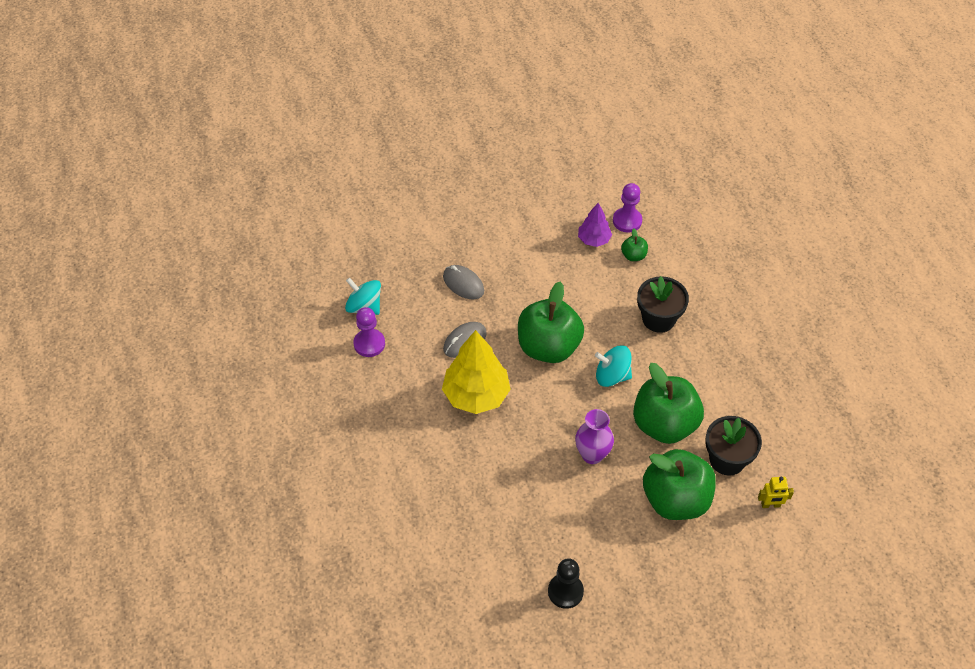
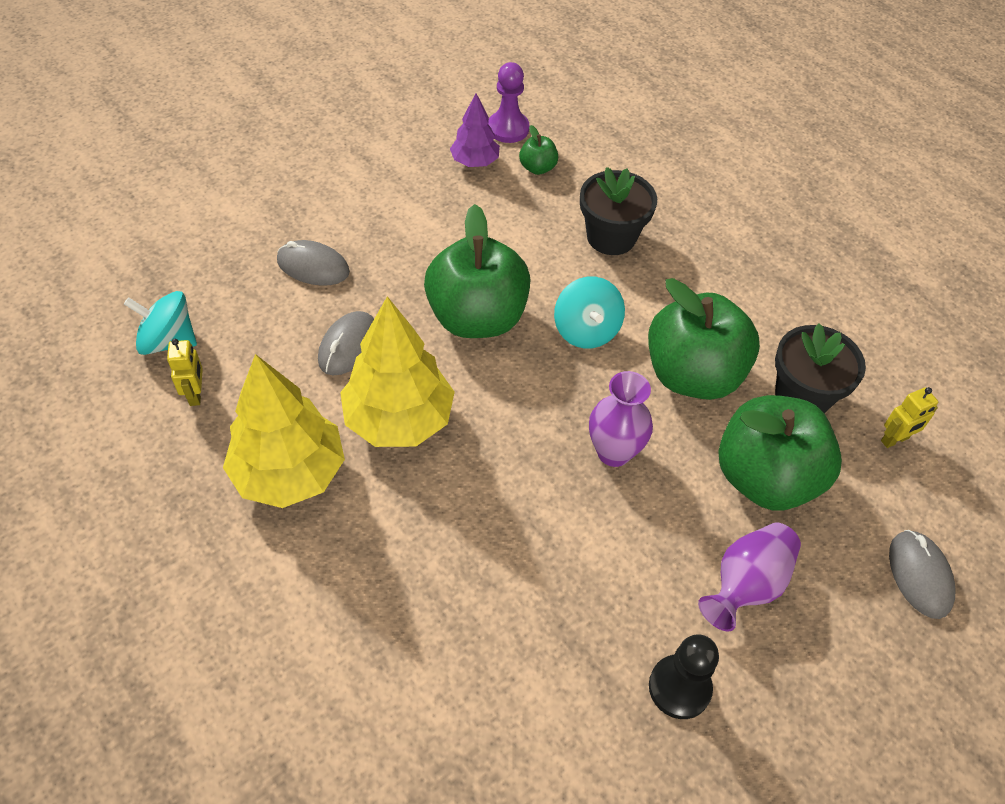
camera: 25 degrees left, 0 degrees up
purple pawn [353,307,385,357] -> yellow robot [167,339,203,406]
turquoise spinning top [595,346,632,387] -> turquoise spinning top turned 90 degrees counterclockwise [554,277,625,349]
none -> yellow tree [223,354,345,508]
none -> purple vase [698,523,801,632]
none -> grey mouse [889,530,955,619]

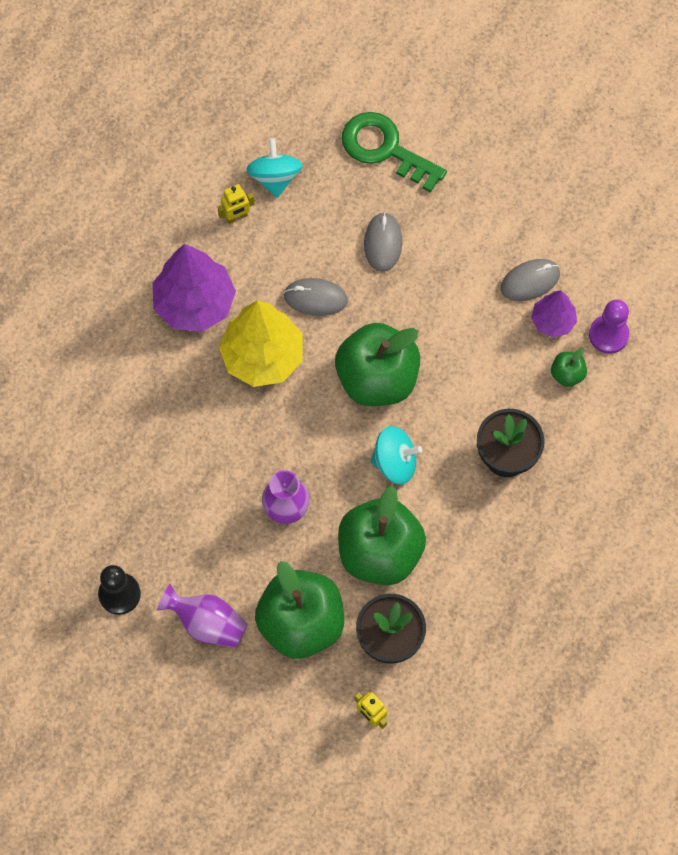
camera: 75 degrees right, 15 degrees up
yellow tree [223,354,345,508] -> purple tree [153,244,236,332]
turquoise spinning top [554,277,625,349] -> turquoise spinning top turned 150 degrees counterclockwise [370,426,422,485]
grey mouse [889,530,955,619] -> grey mouse moved to [500,259,560,301]
none -> green key [342,112,447,193]

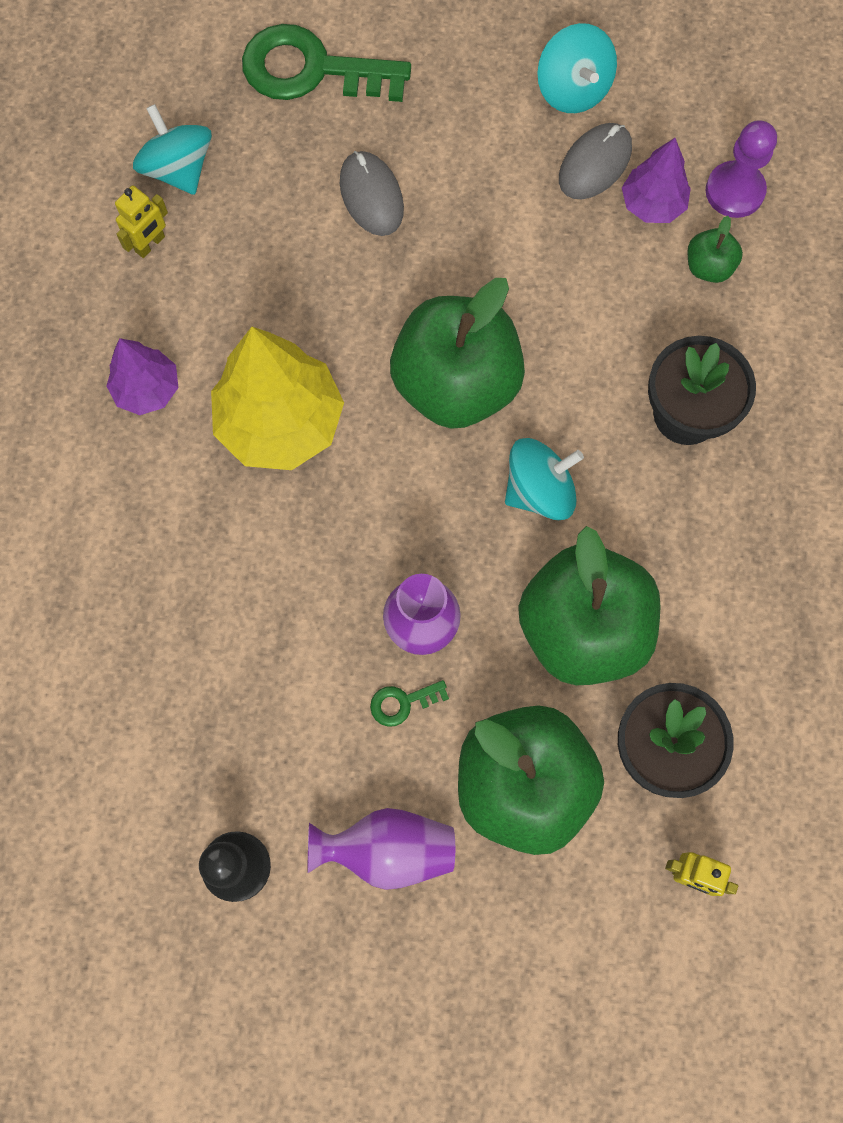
camera: 25 degrees left, 5 degrees up
purple tree [153,244,236,332] -> purple tree [107,338,178,415], size x0.55
grey mouse [283,278,348,316] -> none
none -> green key [370,680,449,727]
none -> turquoise spinning top [537,23,617,113]

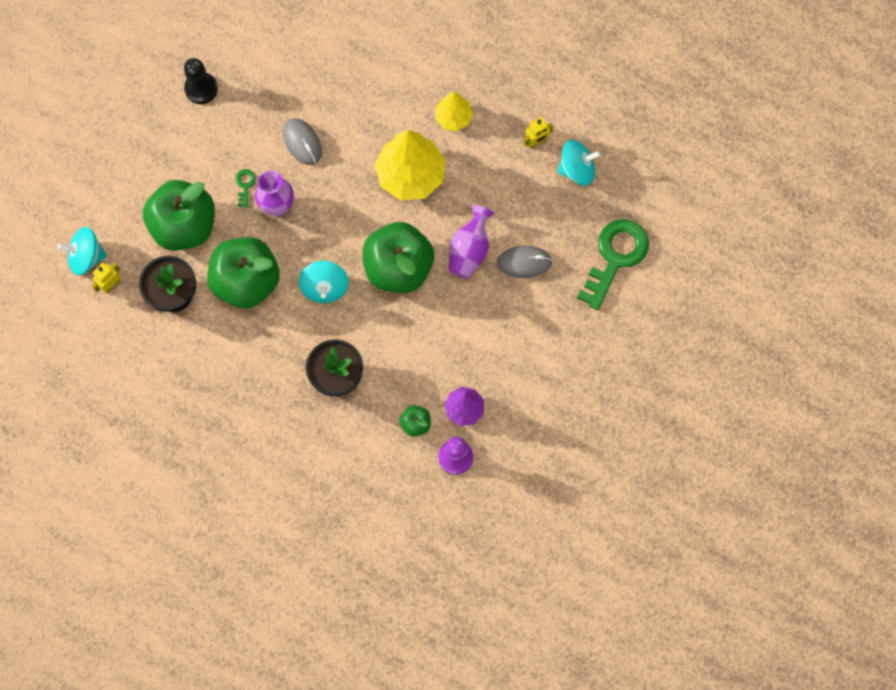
camera: 110 degrees right, 0 degrees up
purple tree [107,338,178,415] -> yellow tree [435,92,473,131]
yellow robot [115,185,168,258] -> yellow robot turned 90 degrees counterclockwise [523,117,554,149]
purple vase [308,808,455,890] -> purple vase moved to [449,205,494,279]
turquoise spinning top [537,23,617,113] -> turquoise spinning top moved to [58,227,107,276]
grey mouse [559,123,632,199] -> grey mouse moved to [283,118,322,165]

